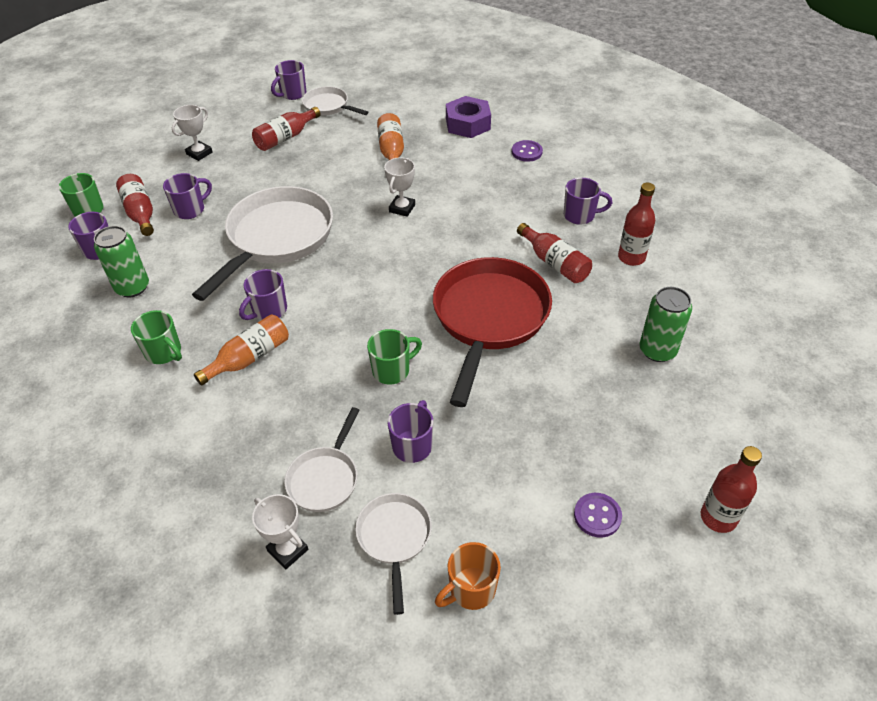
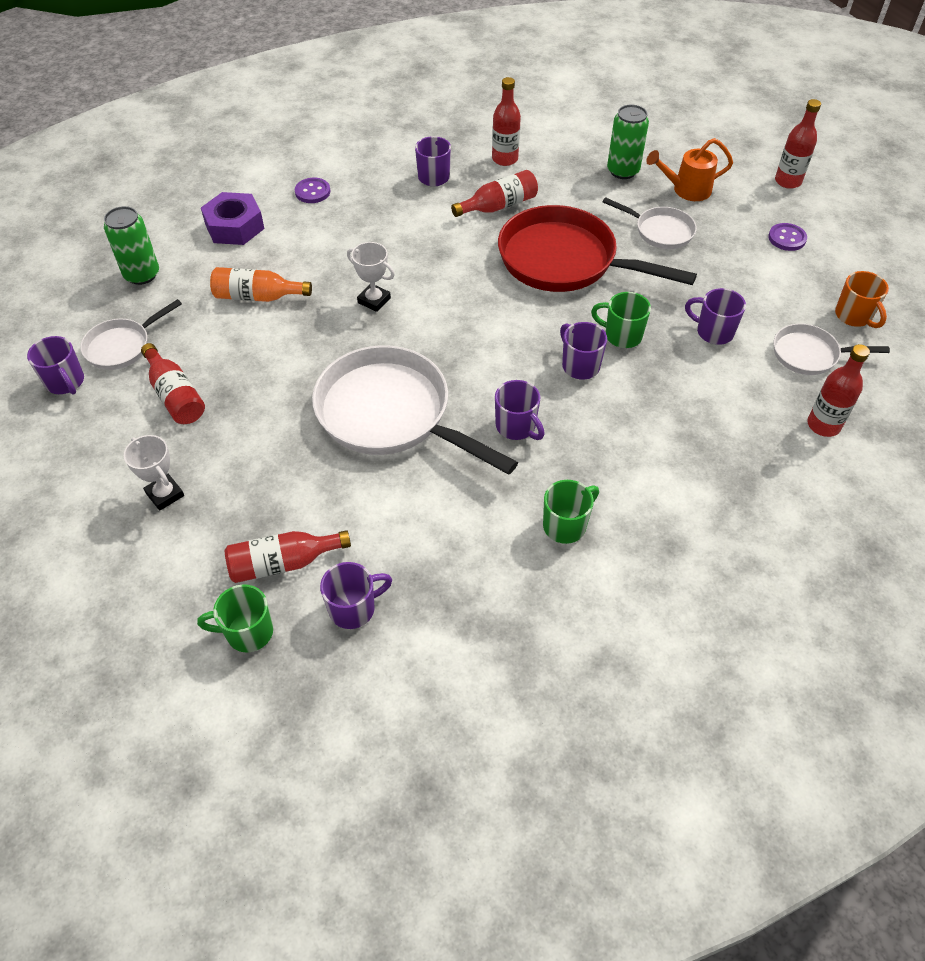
camera: 80 degrees left, 5 degrees up
green can [94,226,149,297] -> green can moved to [104,206,159,285]
purple mug [163,173,212,219] -> purple mug moved to [560,322,607,380]
orange bottle [194,314,289,386] -> none
white trophy [252,494,308,569] -> red bottle [807,344,870,437]
white pan [284,407,359,512] -> white pan moved to [602,197,697,249]
green mug [367,329,422,384] -> green mug turned 45 degrees counterclockwise [591,292,651,348]
none -> orange watering can [646,138,733,201]

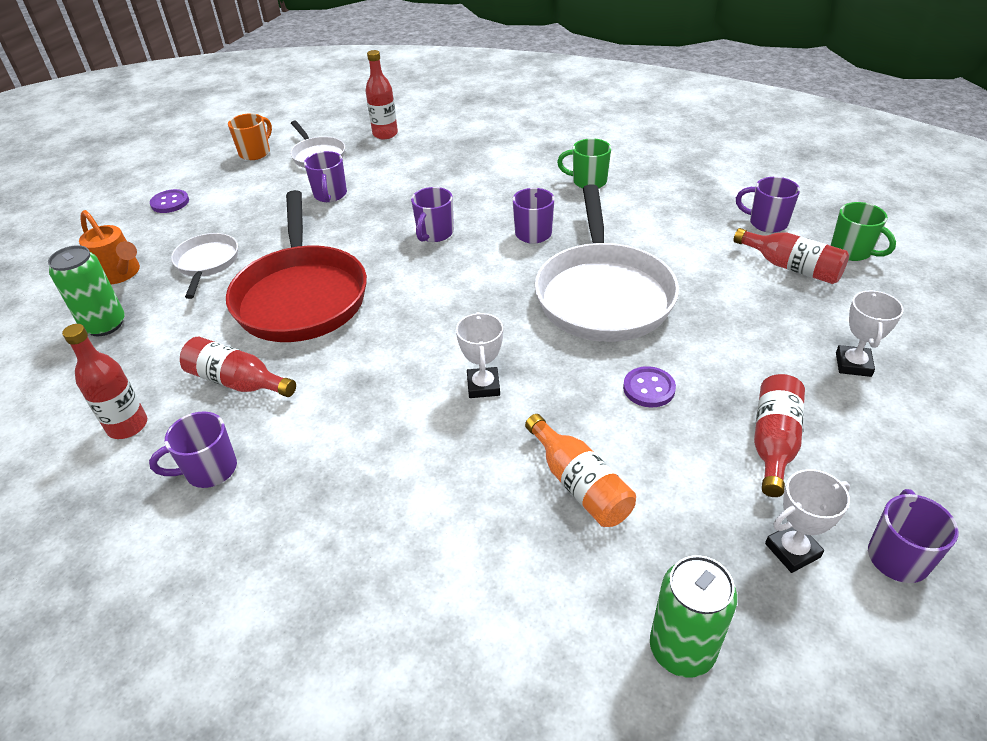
camera: 125 degrees left, 10 degrees down
white pan [80,299,182,370] -> white trophy [765,469,850,573]
purple nut [201,192,265,245] -> none
purple button [295,178,330,203] -> purple button moved to [623,366,676,407]
green mug [591,292,651,348] -> none
red bottle [775,99,821,189] -> none

